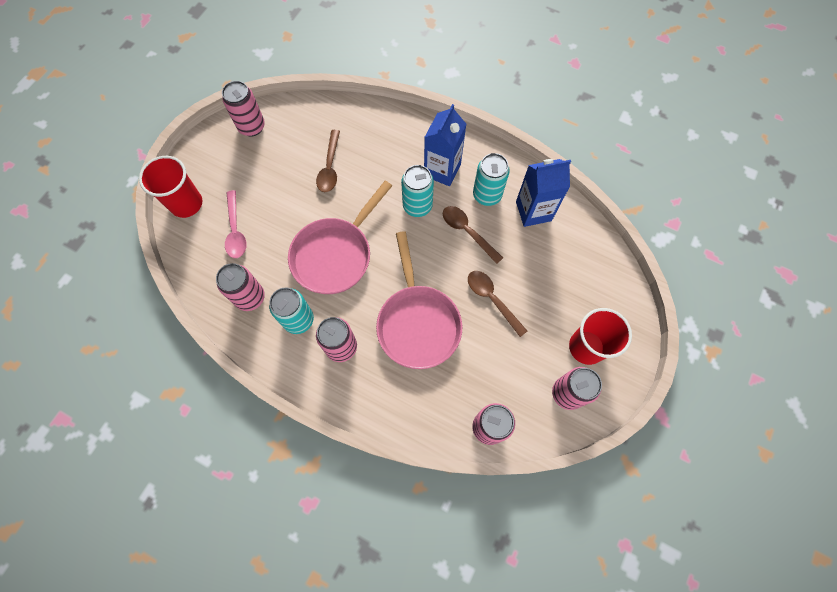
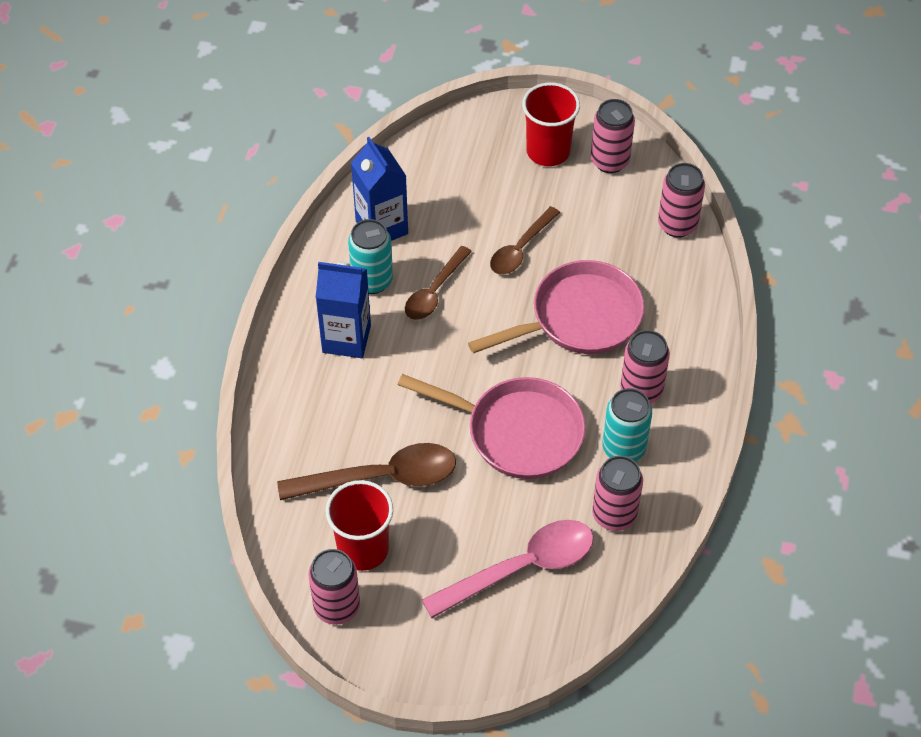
camera: 105 degrees left, 15 degrees down
red cup [139,156,202,218] -> red cup moved to [326,480,393,571]
pink spoon [225,190,247,258] -> pink spoon [422,520,594,618], size x1.57
brown spoon [316,130,340,192] -> brown spoon [277,443,456,500], size x1.57
turquoise can [401,165,434,217] -> none

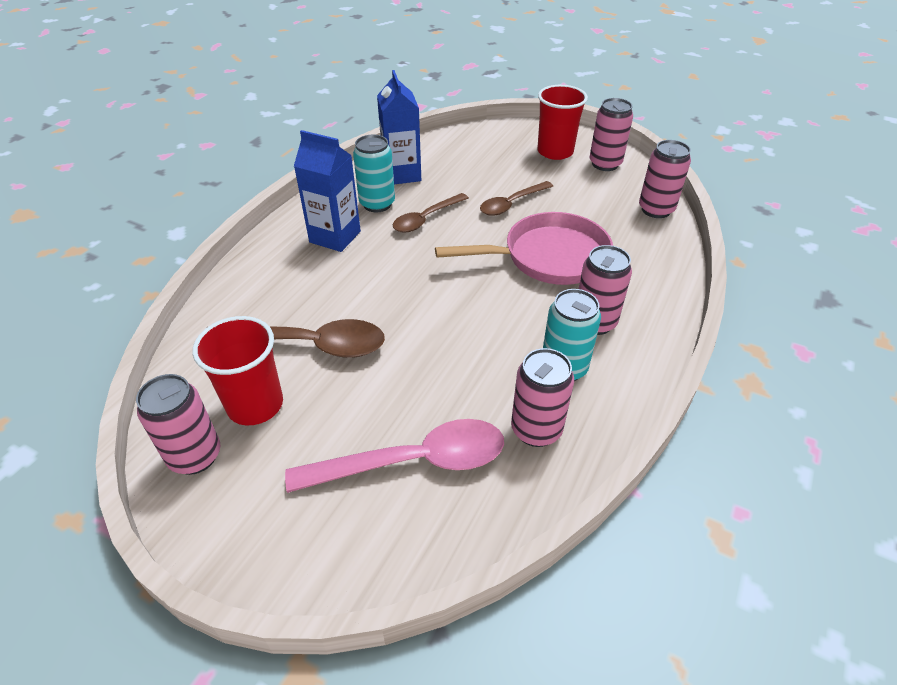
camera: 15 degrees right, 10 degrees down
pink pan [398,374,586,479] -> none

